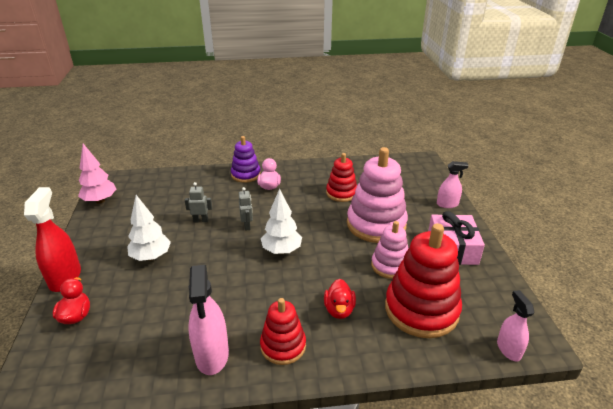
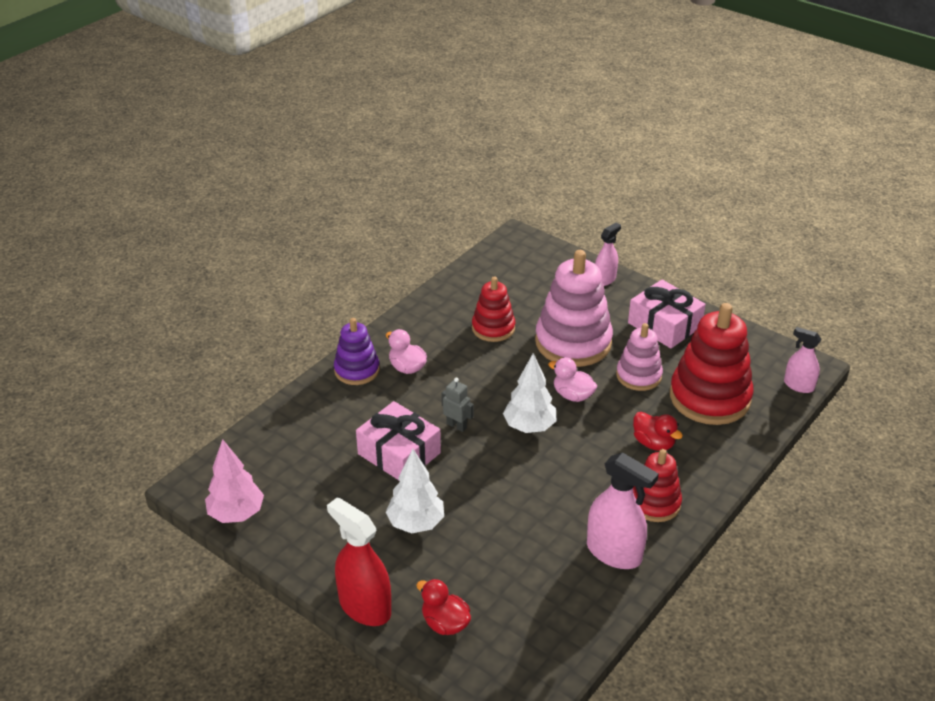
camera: 45 degrees left, 5 degrees up
grey robot [185,182,212,222] -> pink gift [356,401,441,480]
none -> pink duck [548,357,597,402]

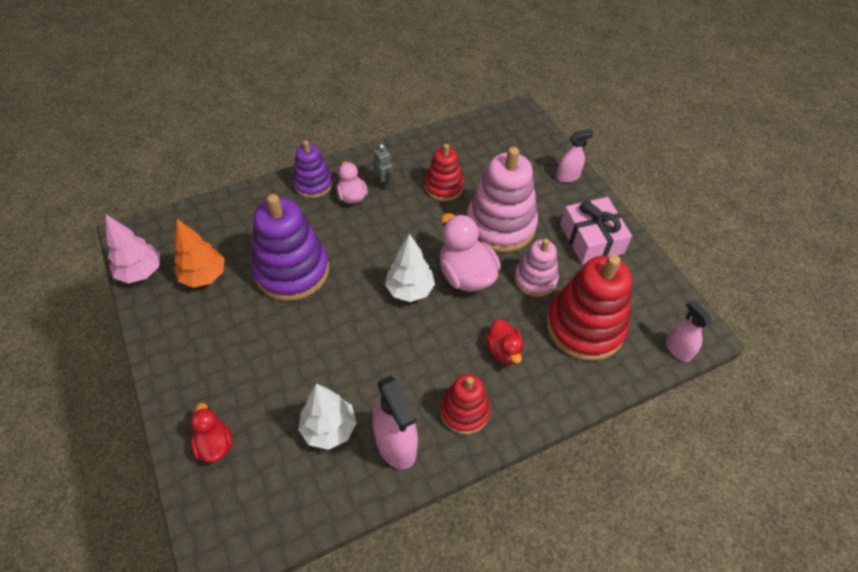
camera: 25 degrees right, 15 degrees up
red spray bottle [327,497,391,626] -> none
pink gift [356,401,441,480] -> purple stacking toy [251,194,329,301]
white tree [386,449,444,533] -> white tree moved to [298,384,357,450]
grey robot [441,378,474,432] -> grey robot moved to [373,144,393,190]
pink duck [548,357,597,402] -> pink duck [440,213,501,292], size x1.70
none -> orange tree [174,219,225,288]

